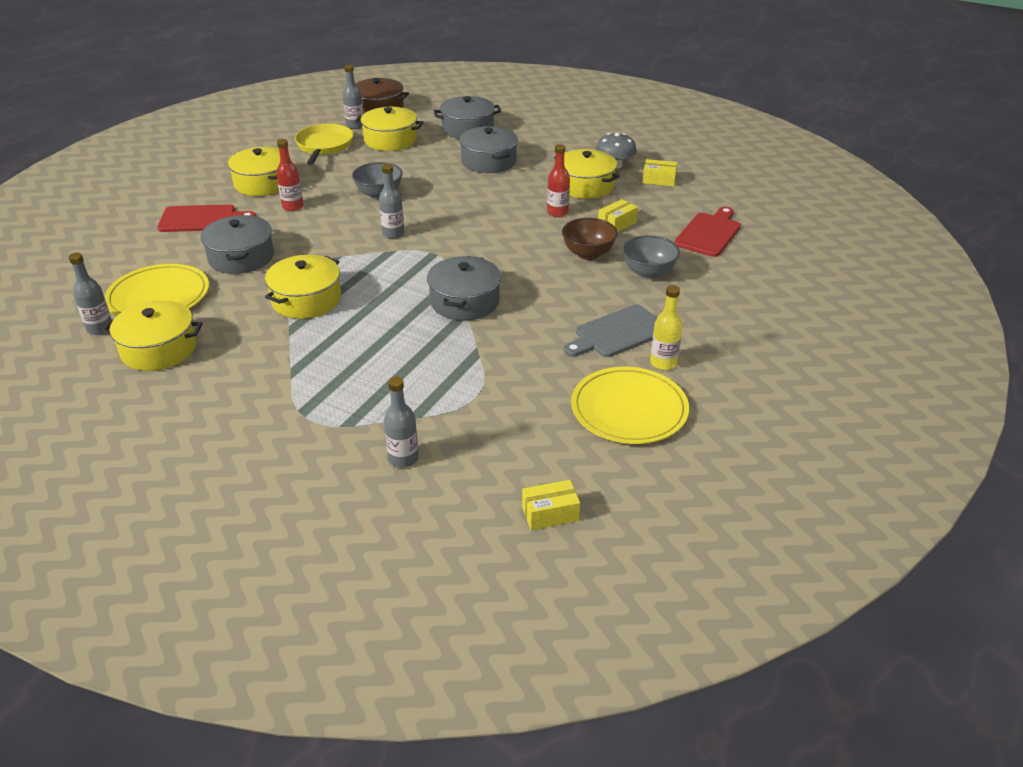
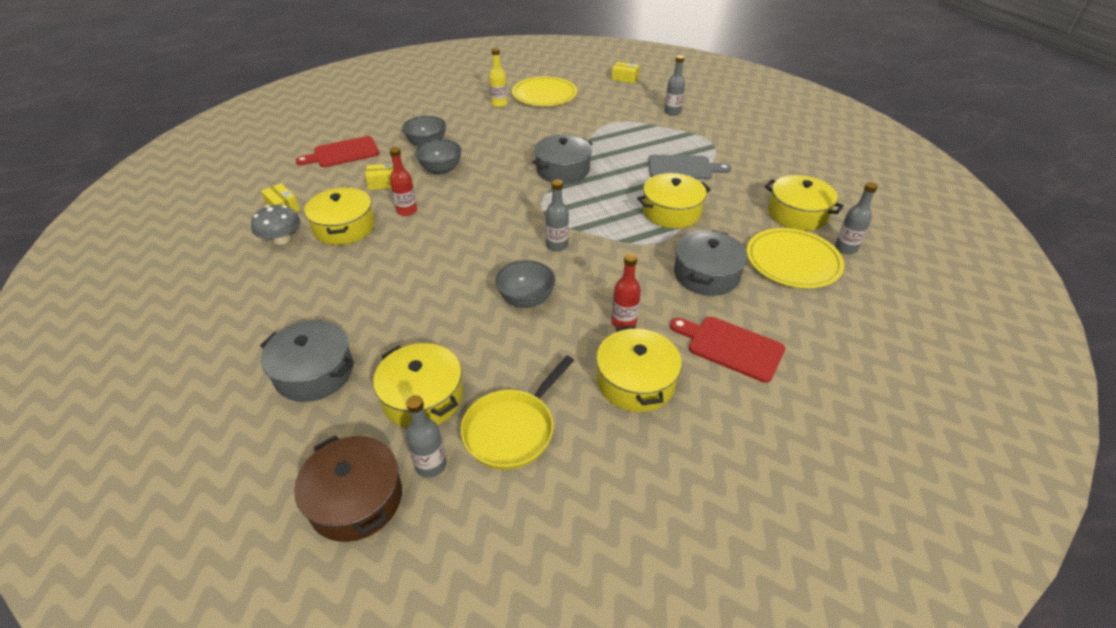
camera: 145 degrees left, 5 degrees up
grey pot [459,126,518,173] -> none
brown bowl [562,218,618,260] -> grey bowl [415,139,462,175]
grey cutting board [564,305,657,357] -> grey cutting board moved to [648,155,731,180]

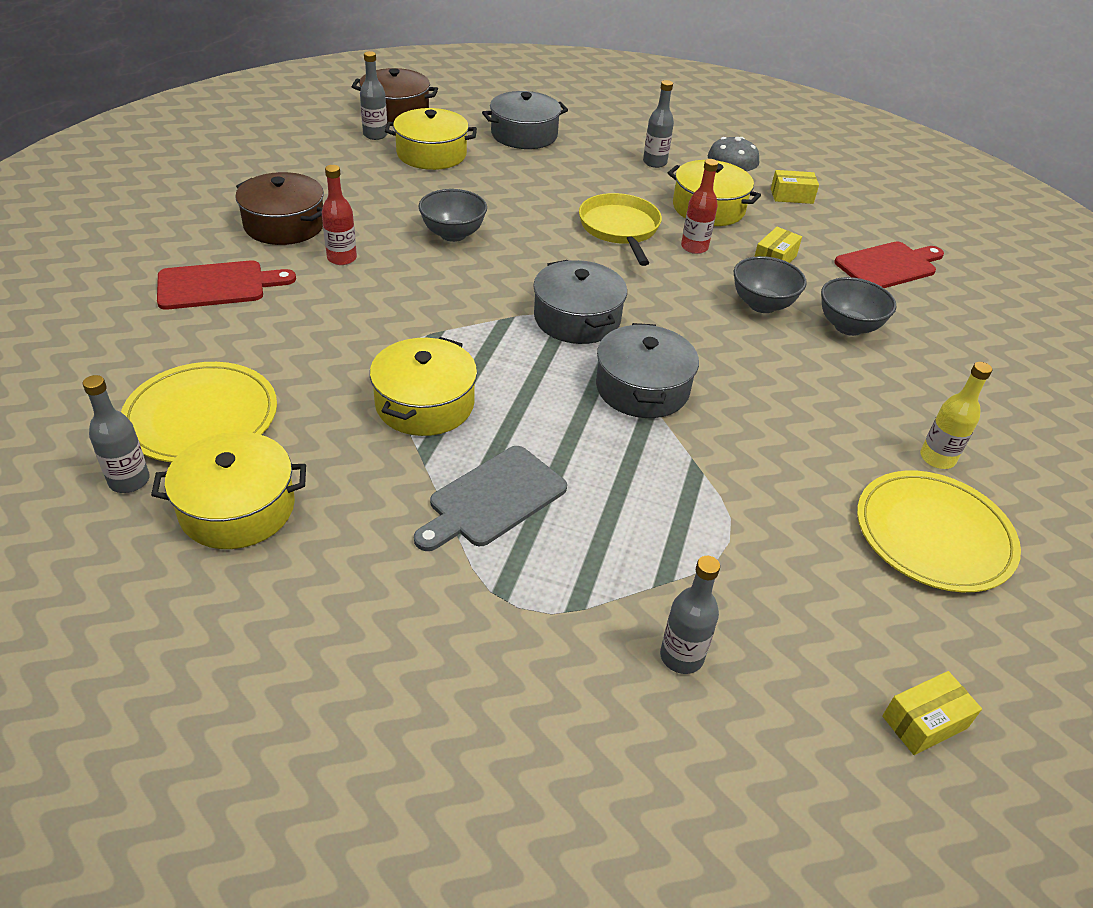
camera: 130 degrees right, 0 degrees up
red cutting board [295,136,379,167] -> red cutting board turned 45 degrees clockwise [834,242,944,288]
yellow pan [461,356,574,470] -> yellow pan moved to [579,193,662,266]
grey bottle [546,179,569,251] -> grey bottle moved to [643,80,674,168]
yellow pot [596,326,682,412] -> brown pot [235,172,324,245]
grey pot [674,230,748,296] -> grey pot moved to [533,260,627,344]

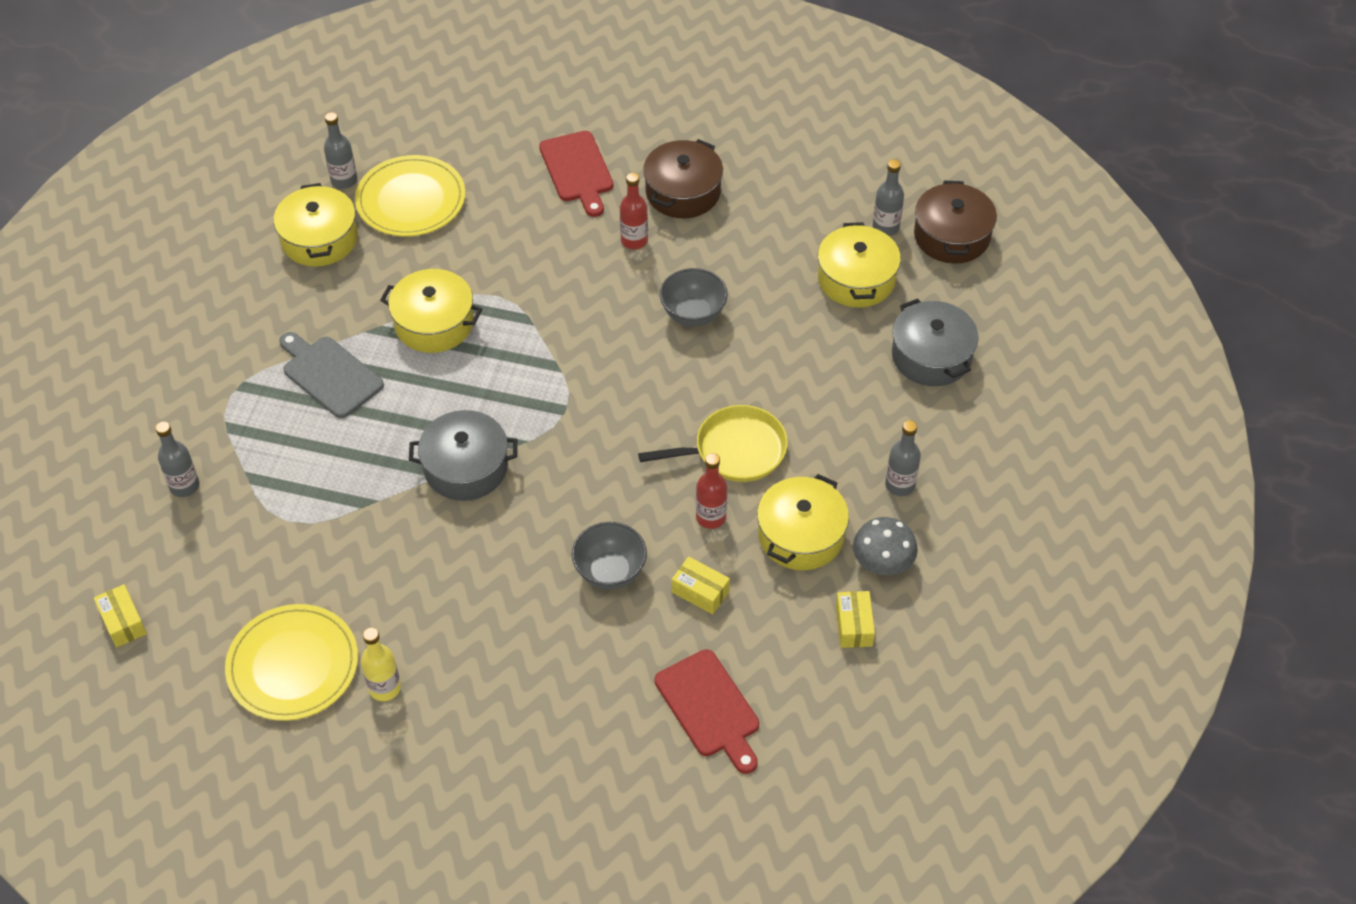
camera: 90 degrees right, 10 degrees up
grey pot [533,260,627,344] -> none
grey bowl [821,277,896,336] -> none

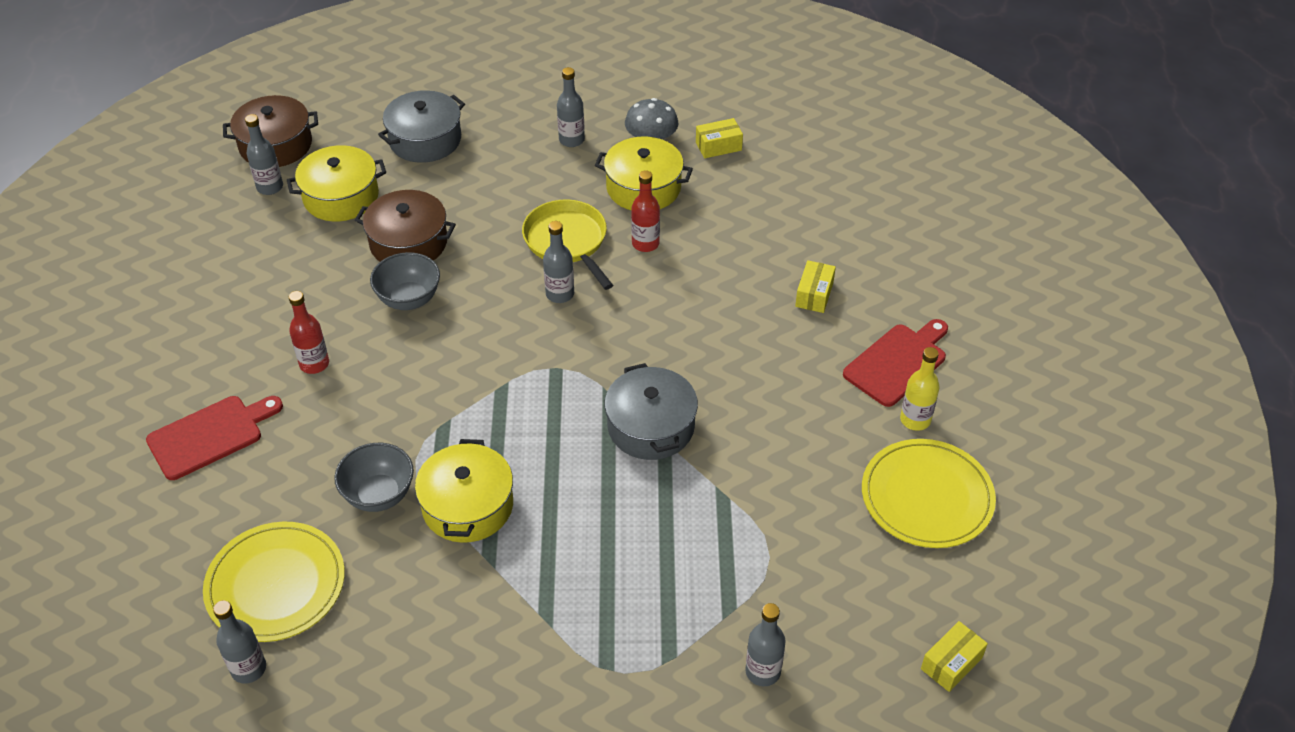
camera: 105 degrees left, 5 degrees down
yellow pot [274,183,358,267] -> none
grey cutting board [279,332,384,418] -> none
grey bowl [572,522,647,590] -> grey bowl moved to [334,443,414,512]
brown pot [643,139,723,218] -> brown pot moved to [355,190,456,262]
red cutting board [654,649,759,774] -> red cutting board moved to [843,319,948,407]
yellow box [672,557,730,614] -> yellow box moved to [795,260,836,313]
none -> grey bottle [543,221,574,303]

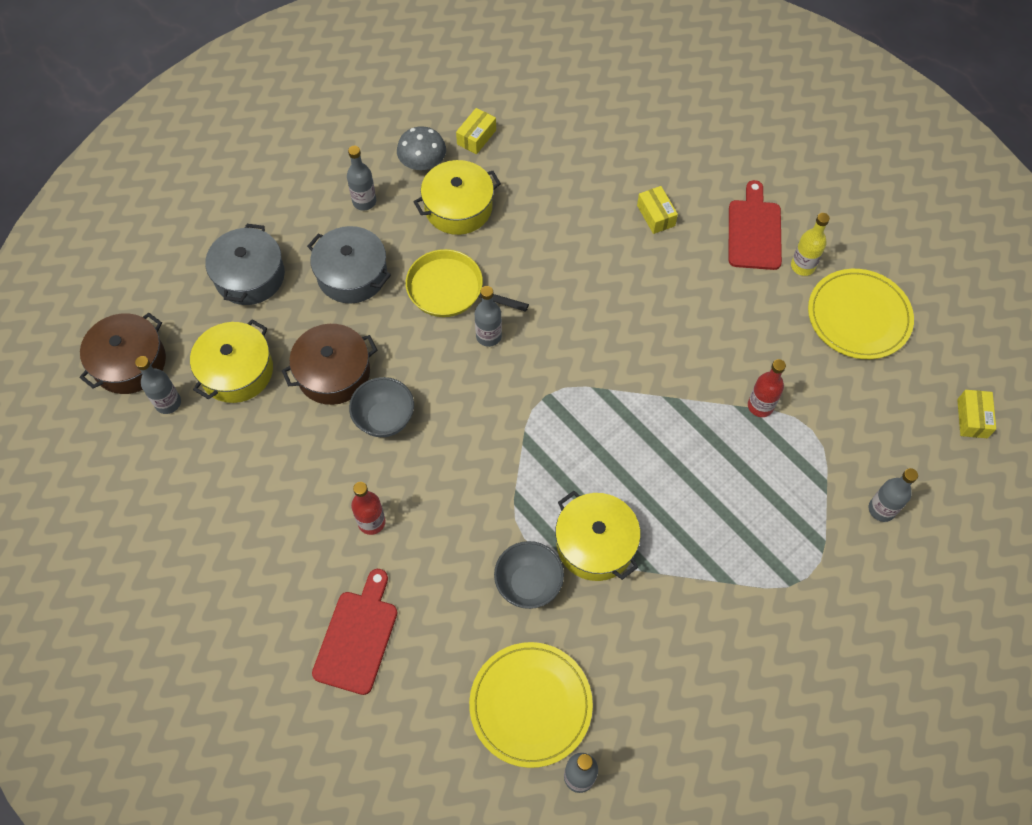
camera: 40 degrees left, 15 degrees up
grey pot [605,363,698,460] -> grey pot moved to [307,226,391,304]
red bottle [631,170,660,252] -> red bottle moved to [748,359,786,417]

